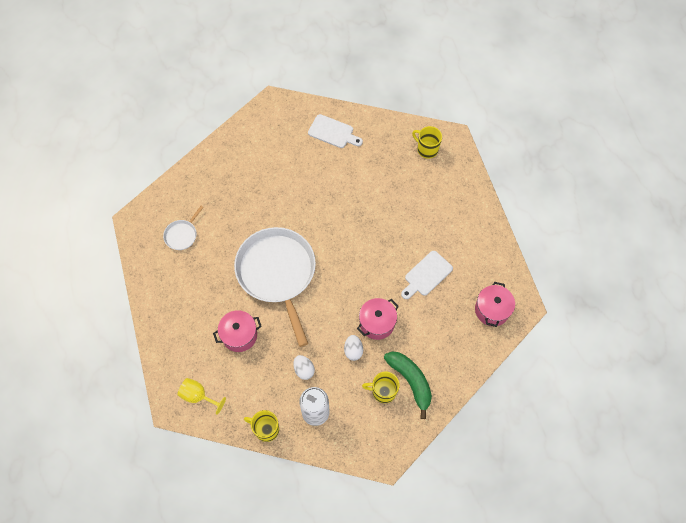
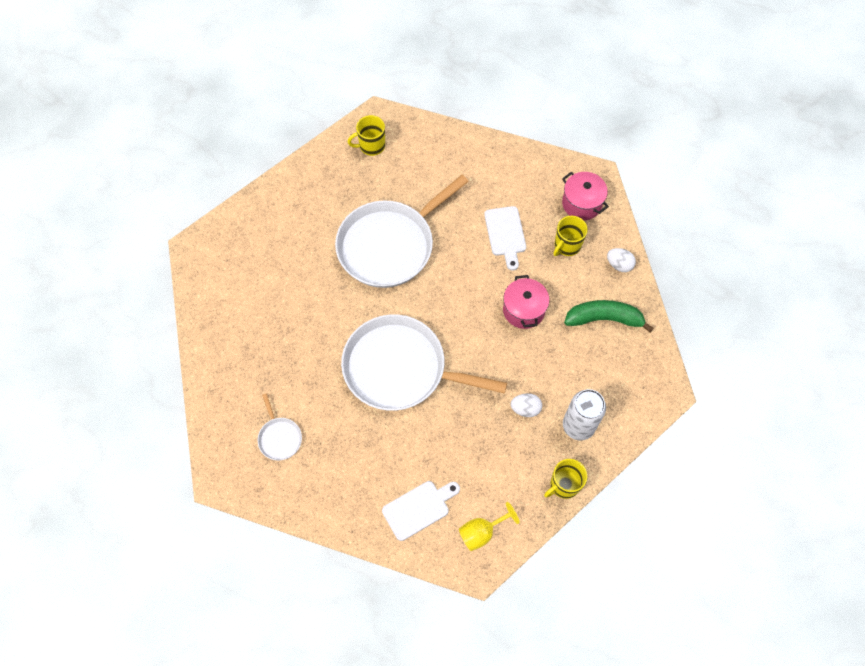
camera: 55 degrees left, 0 degrees up
pink pot [213,310,262,352] -> none
white cutting board [308,114,363,148] -> white cutting board moved to [382,481,460,541]
white egg [344,335,363,361] -> white egg moved to [607,248,636,272]
yellow mug [362,372,400,403] -> yellow mug moved to [553,216,588,256]
none -> white pan [335,175,469,288]

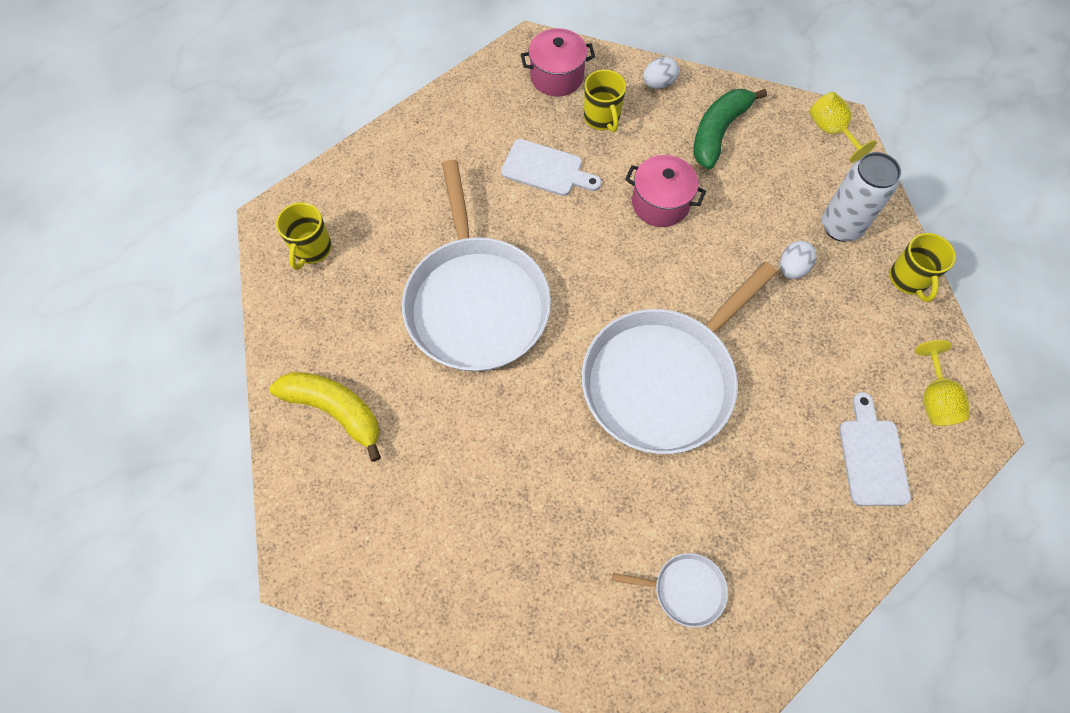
camera: 60 degrees left, 0 degrees up
none -> yellow banana [270,372,381,462]
none -> yellow goblet [809,92,877,163]

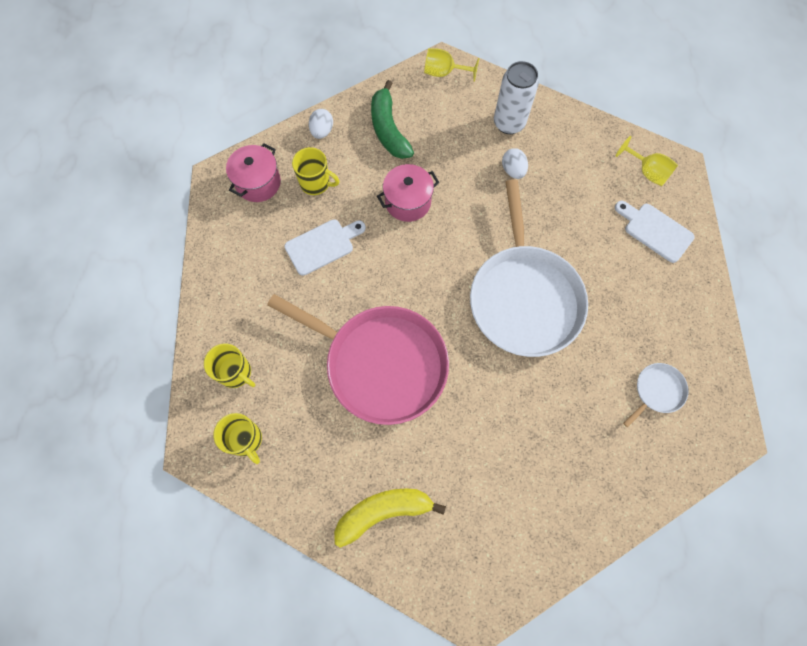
camera: 50 degrees left, 5 degrees up
white pan [402,160,551,372] -> pink pan [267,294,449,425]
yellow mug [890,233,956,302] -> yellow mug moved to [204,343,256,388]

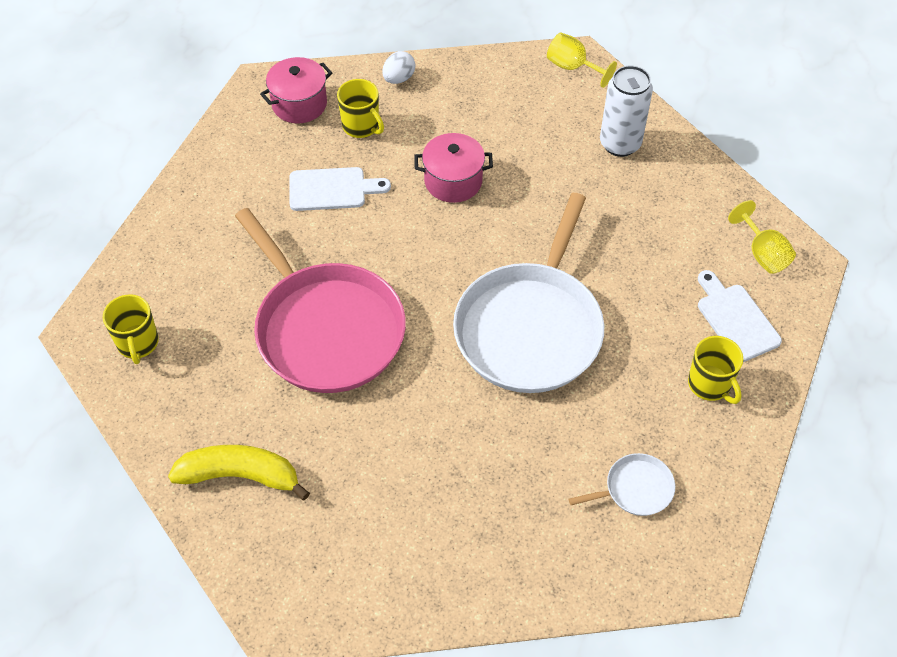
camera: 25 degrees right, 15 degrees down
yellow mug [204,343,256,388] -> yellow mug moved to [688,336,743,404]
green banana [371,80,414,159] -> none
white egg [502,148,528,179] -> none

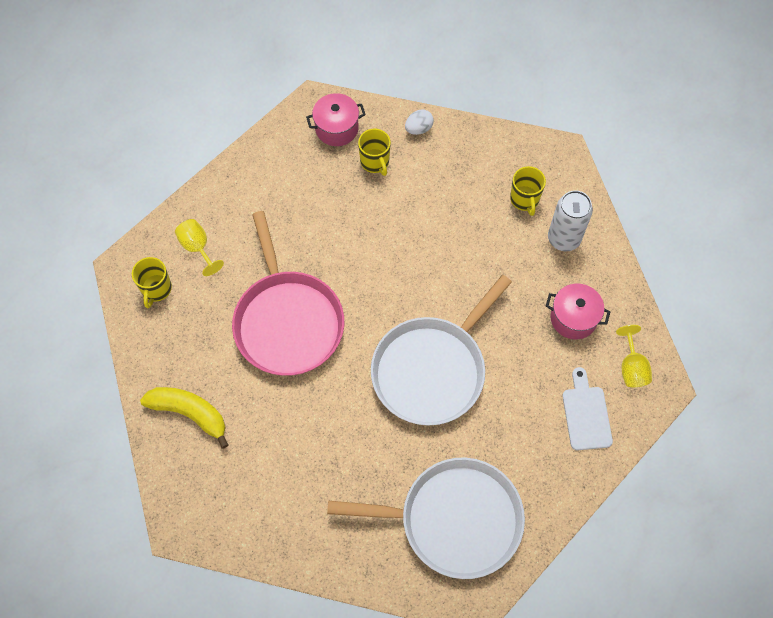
camera: 20 degrees right, 10 degrees up
white cutting board [289,167,391,211] -> none
pink pot [414,133,493,203] -> pink pot moved to [546,284,611,339]
yellow goblet [547,32,617,88] -> yellow goblet moved to [175,219,224,276]
white pan [569,453,675,516] -> white pan [327,458,525,579], size x2.39
yellow mug [688,336,743,404] -> yellow mug moved to [510,166,546,216]

